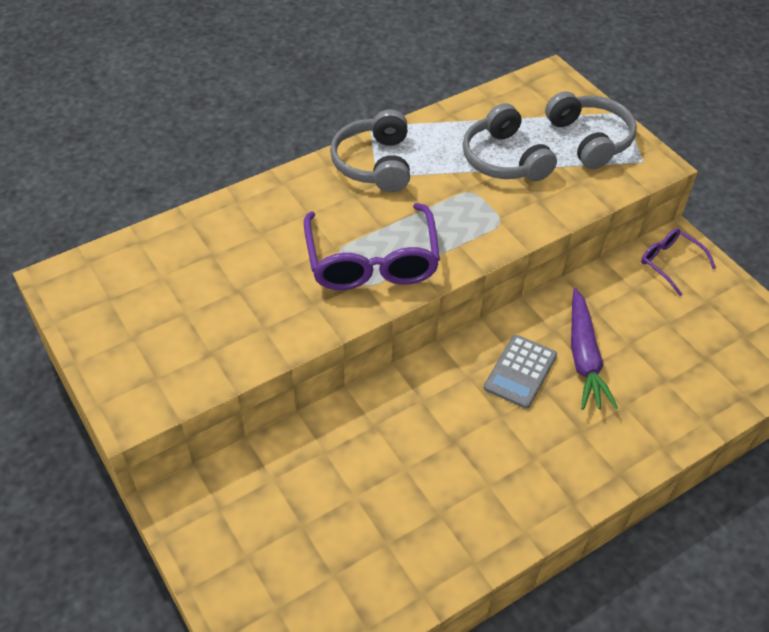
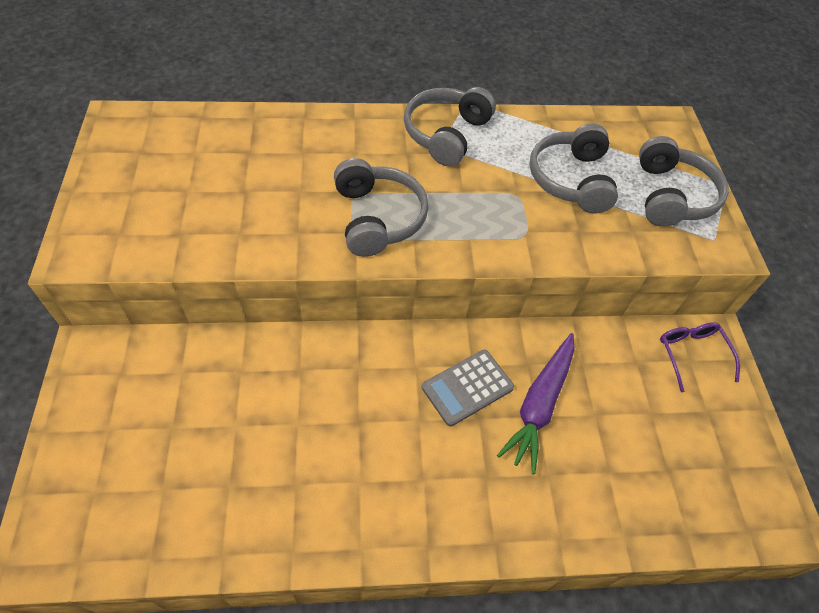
camera: 25 degrees right, 5 degrees up
purple glasses [304,203,440,290] -> grey headphones [334,158,429,257]

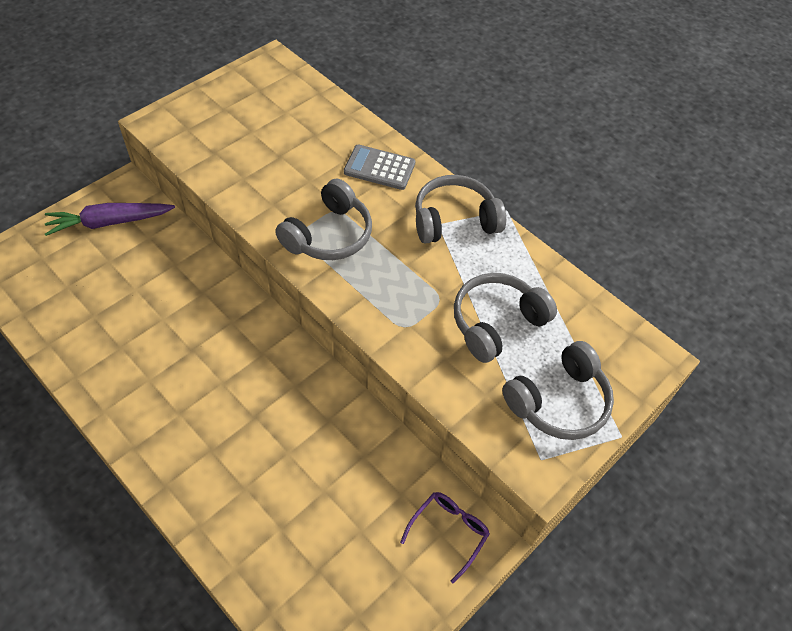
camera: 50 degrees right, 0 degrees up
grey calculator [422,350,514,427] -> grey calculator moved to [344,144,416,190]
purple carrot [497,333,574,474] -> purple carrot moved to [45,203,175,236]

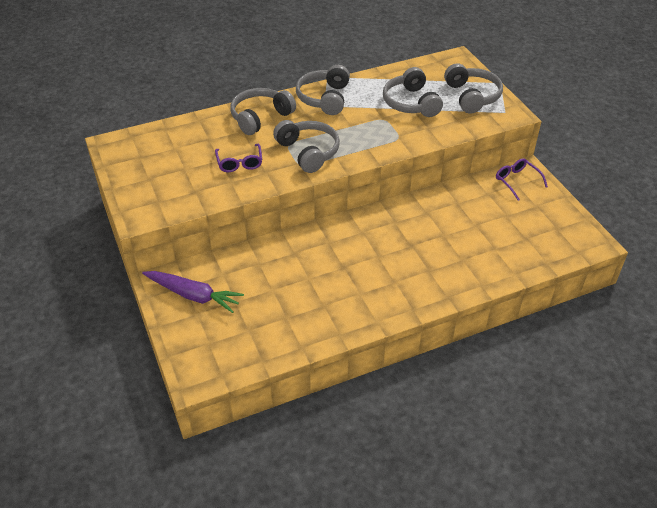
camera: 65 degrees left, 10 degrees down
purple carrot [45,203,175,236] -> purple carrot turned 75 degrees counterclockwise [142,271,244,313]
grey calculator [344,144,416,190] -> grey headphones [230,88,296,135]
none -> purple glasses [215,144,262,172]

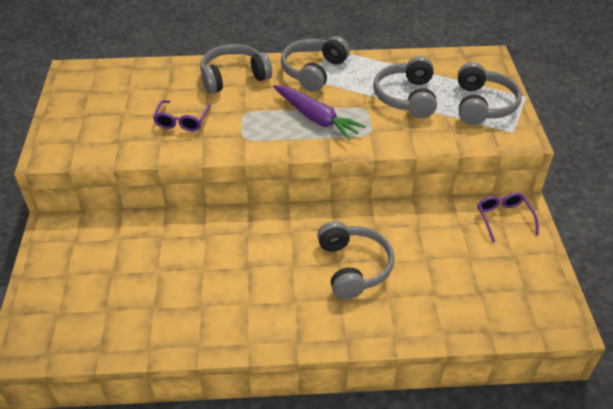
camera: 20 degrees right, 0 degrees up
purple carrot [142,271,244,313] -> purple carrot moved to [273,85,366,140]
grey headphones [273,120,340,173] -> grey headphones moved to [317,221,394,299]

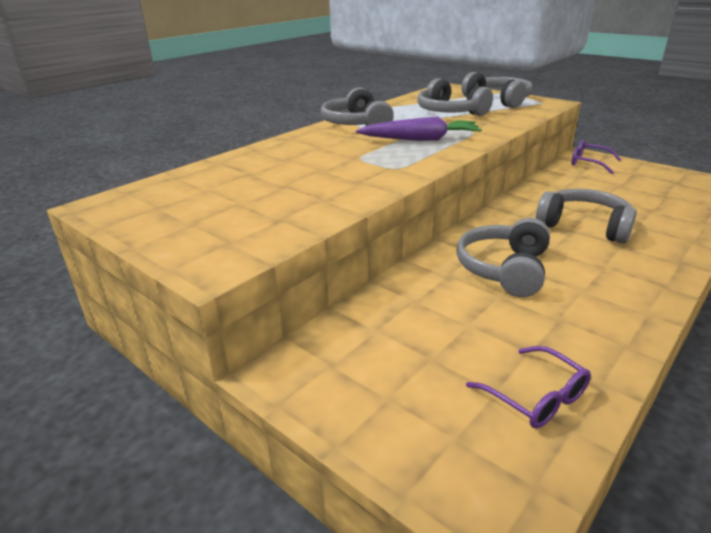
camera: 45 degrees left, 15 degrees down
purple glasses [153,100,211,131] -> purple glasses moved to [466,346,591,429]
grey headphones [200,44,272,94] -> grey headphones moved to [457,218,550,297]

